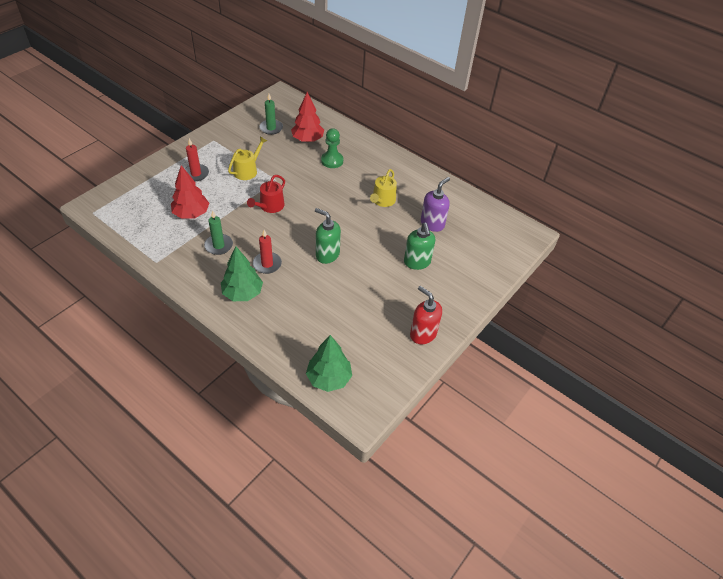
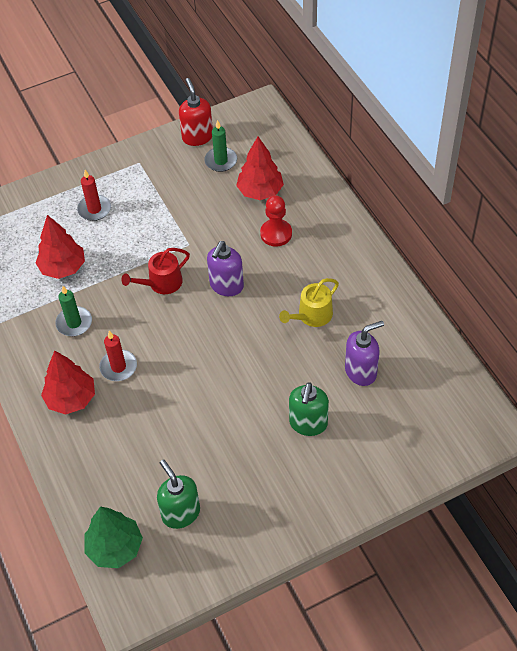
camera: 30 degrees right, 5 degrees up
green tree [221,247,263,301] -> red tree [41,350,95,415]
yellow watering can [228,137,267,180] -> none
green soap dispenser [315,208,341,264] -> green soap dispenser moved to [157,460,200,529]
green pawn [321,128,343,168] -> red pawn [260,195,292,247]
red soap dispenser [410,286,442,344] -> red soap dispenser moved to [179,78,213,146]
none -> purple soap dispenser [207,241,244,296]

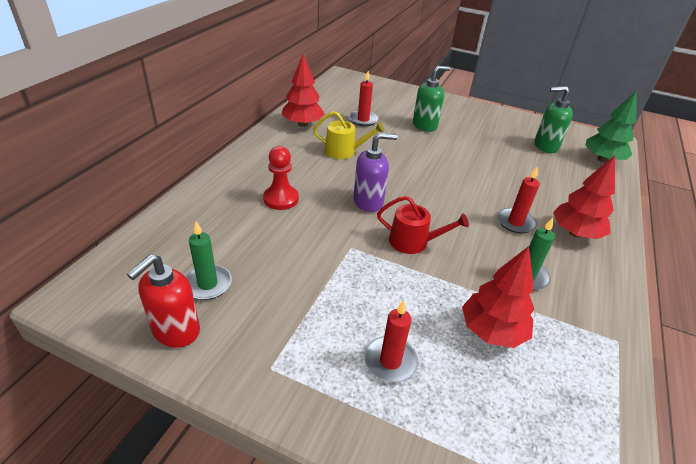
camera: 135 degrees left, 15 degrees down
green soap dispenser [157,460,200,529] -> green soap dispenser turned 75 degrees clockwise [534,86,573,153]
red tree [236,137,284,200] -> red tree moved to [281,54,325,127]
purple soap dispenser [345,321,384,386] -> red candle [349,71,378,126]

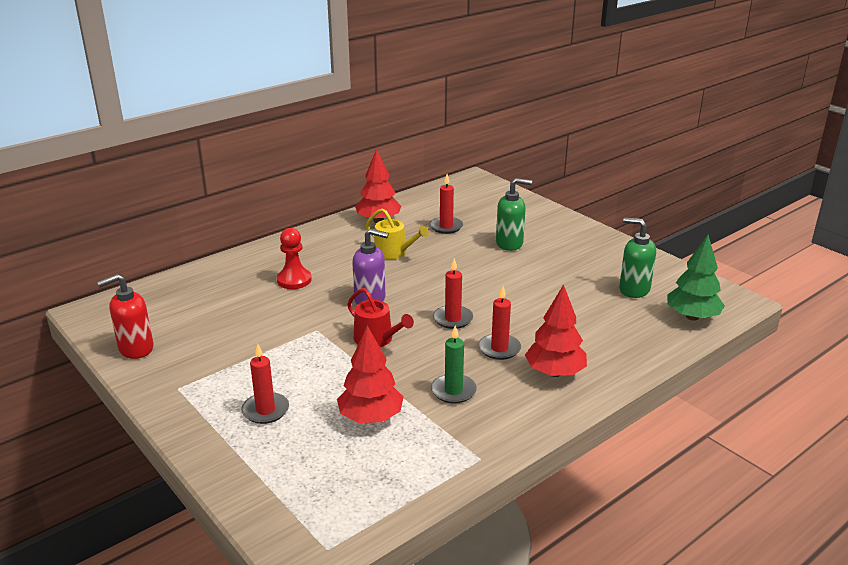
camera: 30 degrees right, 10 degrees down
green candle [185,221,232,300] -> none
none -> red candle [433,258,473,329]

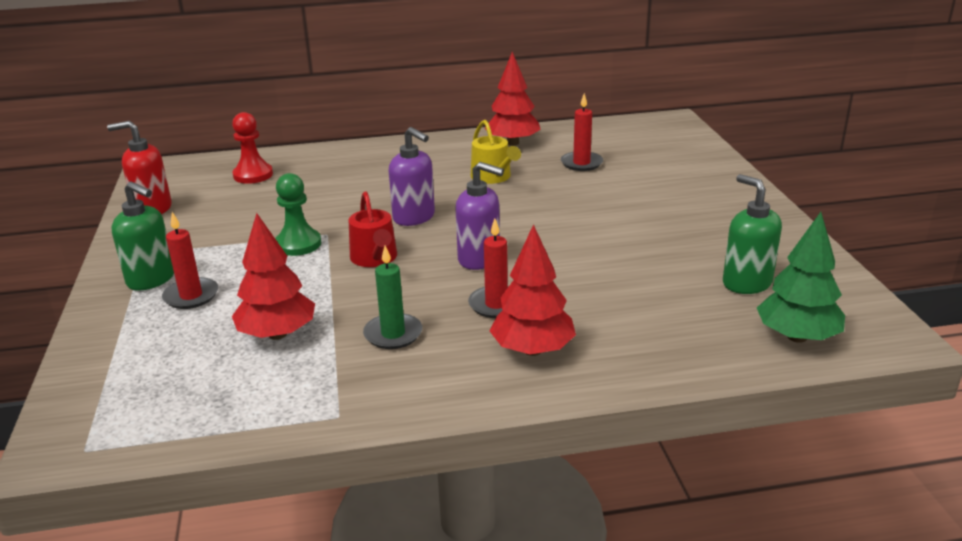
camera: 30 degrees right, 0 degrees up
red pawn [277,228,312,289] -> red pawn moved to [232,112,273,184]
red candle [433,258,473,329] -> purple soap dispenser [455,162,504,270]
green soap dispenser [496,178,532,251] -> green soap dispenser moved to [111,181,174,291]
none -> green pawn [275,173,321,256]

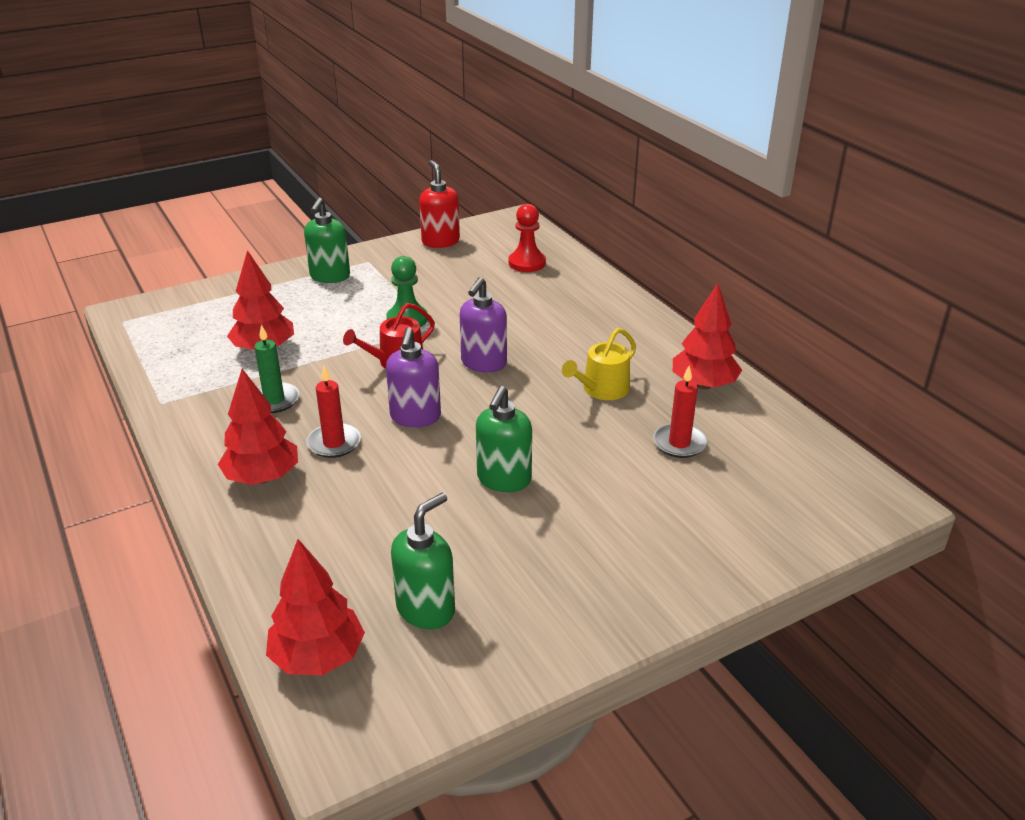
camera: 70 degrees right, 5 degrees up
red candle [162,212,218,309] -> none
green tree [757,212,845,343] -> red tree [266,539,365,675]
none -> green soap dispenser [476,386,532,492]

